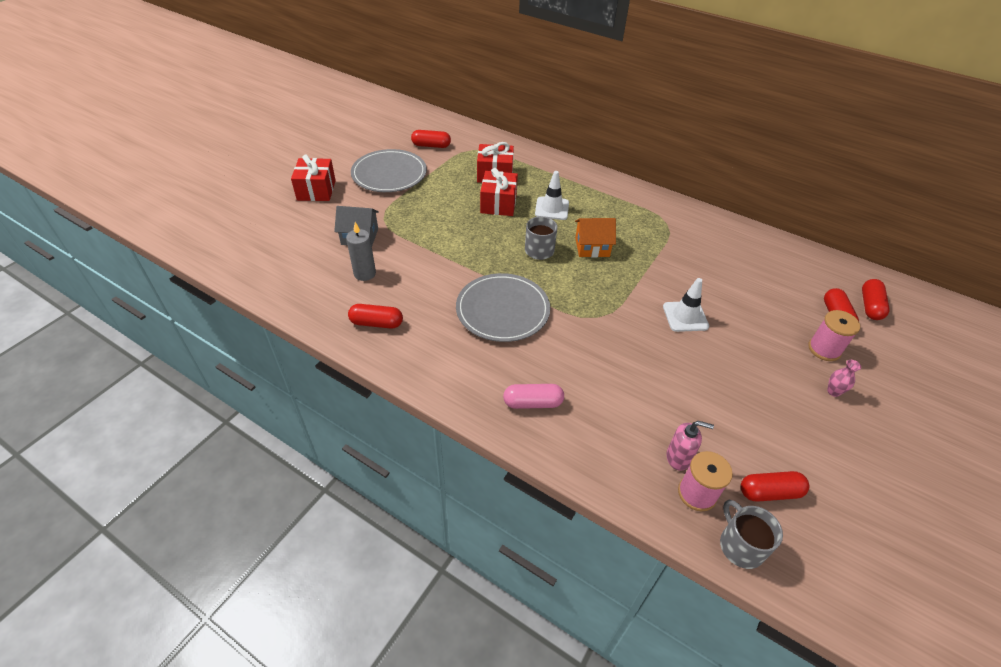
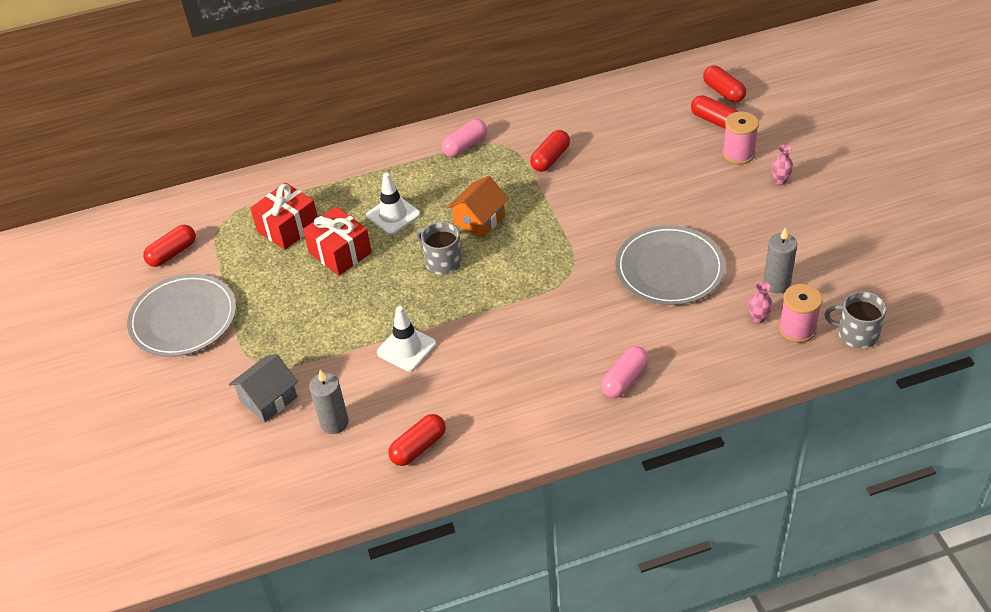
camera: 45 degrees left, 0 degrees up
red gift [291,155,336,201] -> none
grey plate [456,273,550,342] -> grey plate moved to [615,225,725,305]
white traffic cone [663,278,709,332] -> white traffic cone moved to [377,306,436,372]
pink soap dispenser [666,421,714,471] -> pink vase [749,282,773,324]
red capsule [741,471,809,502] -> red capsule moved to [530,130,570,172]
none -> pink capsule [441,119,487,157]
none -> grey candle [763,227,797,293]

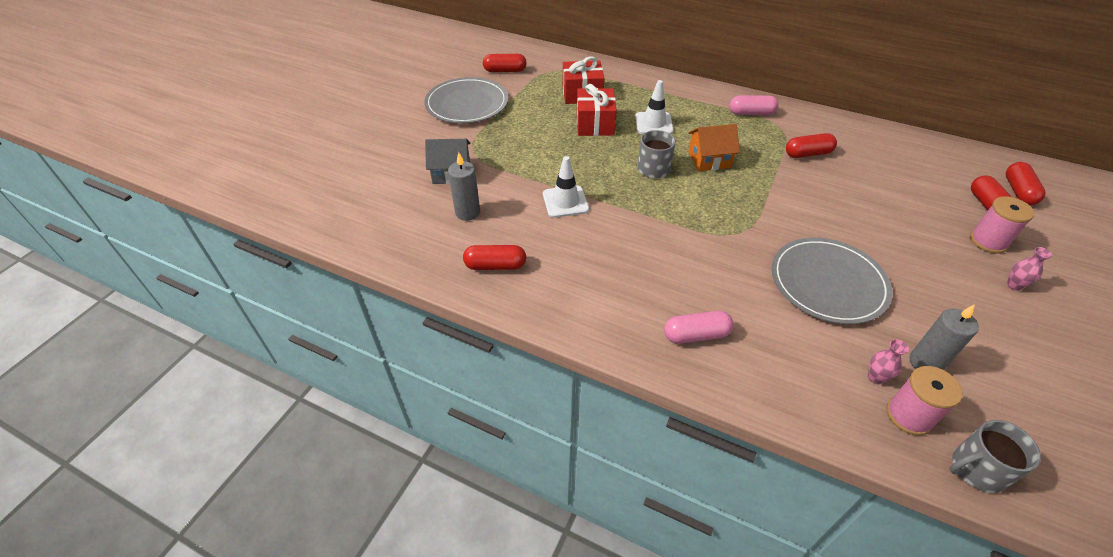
camera: 40 degrees right, 0 degrees up
grey mug [825,291,887,349] -> grey mug turned 75 degrees counterclockwise [950,420,1041,493]

